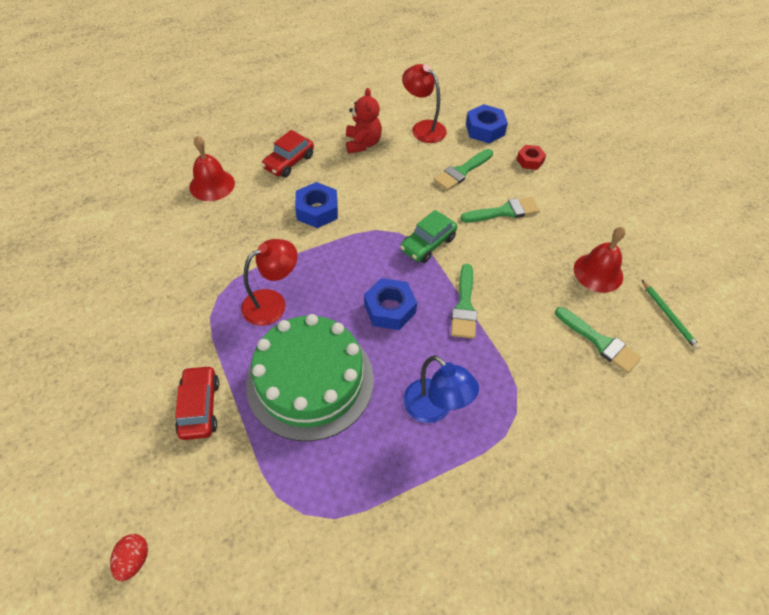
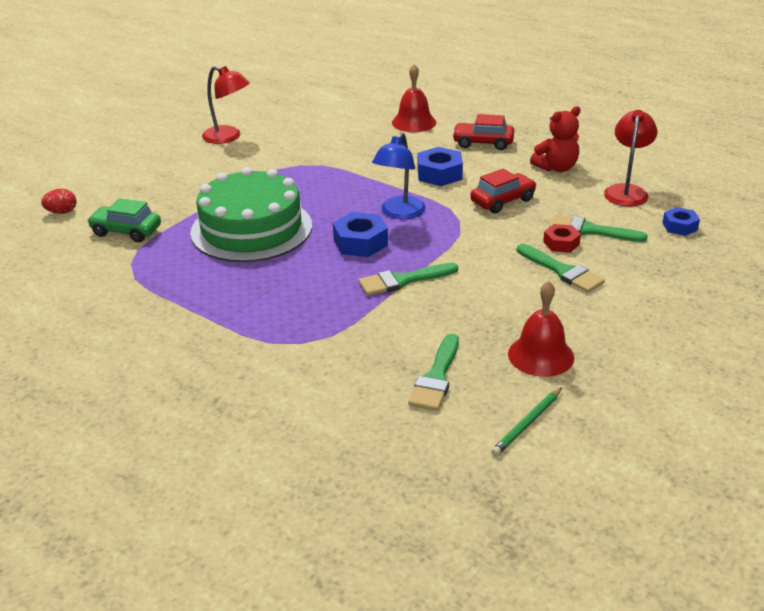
camera: 65 degrees right, 20 degrees down
red car [175,365,219,440] -> red car moved to [470,168,537,213]
red lamp [241,239,297,326] -> red lamp moved to [202,66,250,144]
green car [400,210,457,263] -> green car moved to [87,198,161,242]
blue lamp [403,355,479,423] -> blue lamp moved to [372,132,426,219]
blue nut [466,104,508,143] -> blue nut [662,207,700,236], size x0.63
red nut [516,145,546,170] -> red nut moved to [543,224,581,253]

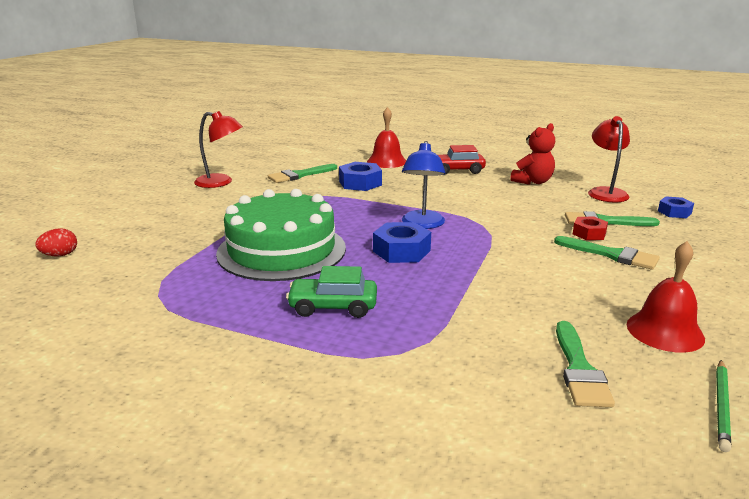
camera: 15 degrees left, 10 degrees down
green car [87,198,161,242] -> green car moved to [286,266,377,318]
green brush [359,263,458,296] -> green brush moved to [268,164,337,183]
blue nut [418,147,463,186] -> blue nut moved to [339,162,382,191]
red car [470,168,537,213] -> none

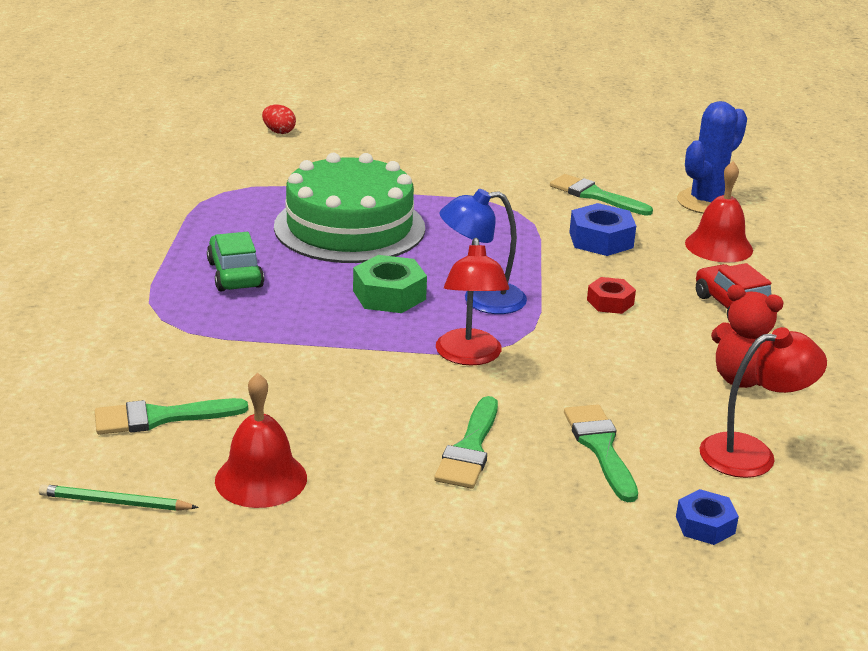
camera: 70 degrees right, 5 degrees up
red lamp [194,111,243,188] -> red lamp moved to [436,238,509,365]
blue nut [373,222,431,263] -> green nut [353,255,427,313]
red nut [573,216,608,240] -> red nut moved to [587,277,636,314]
none -> blue cactus [677,101,747,214]

